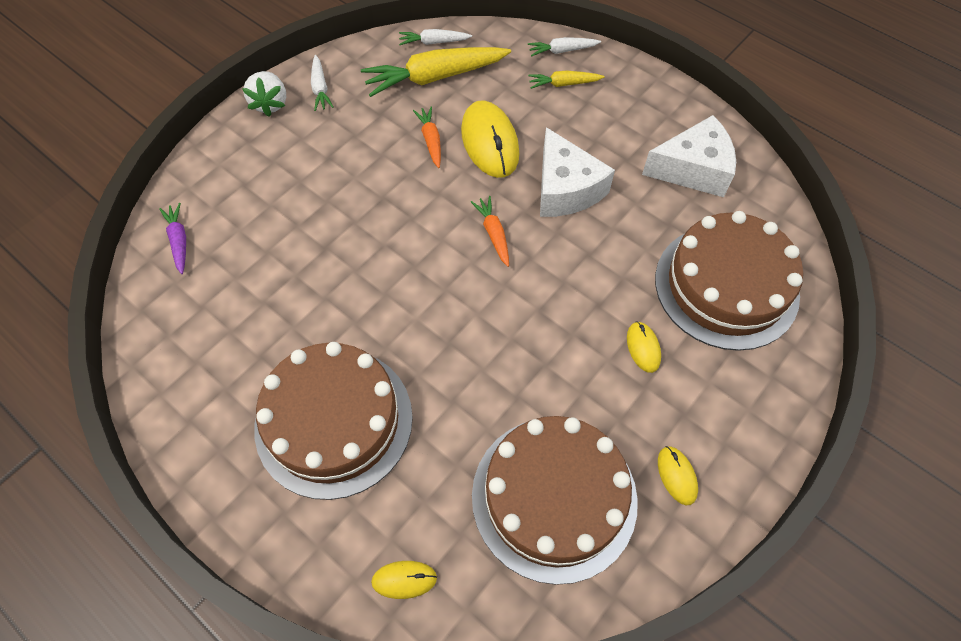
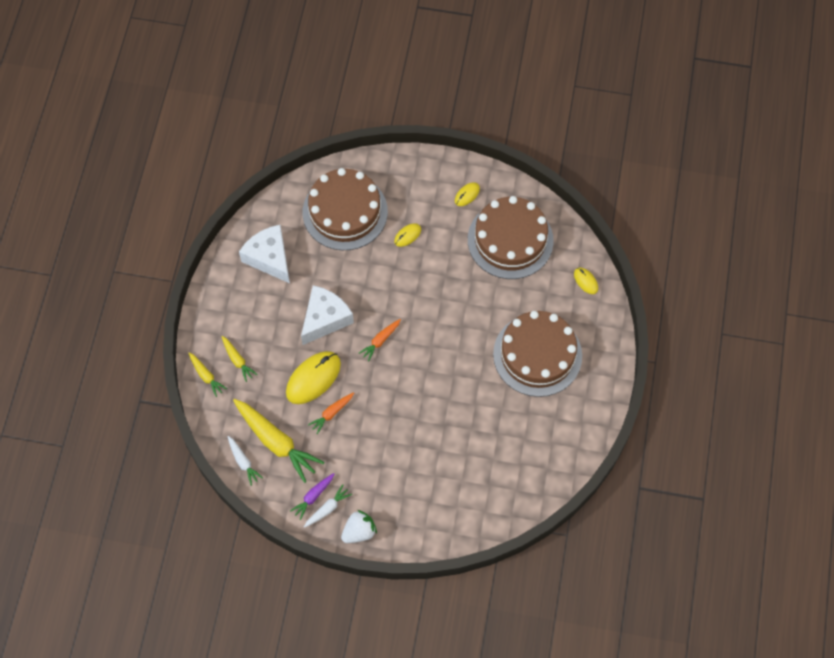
camera: 120 degrees left, 5 degrees up
purple carrot [159,203,186,274] -> purple carrot moved to [290,473,334,520]
white carrot [528,37,601,57] -> yellow carrot [189,352,227,397]

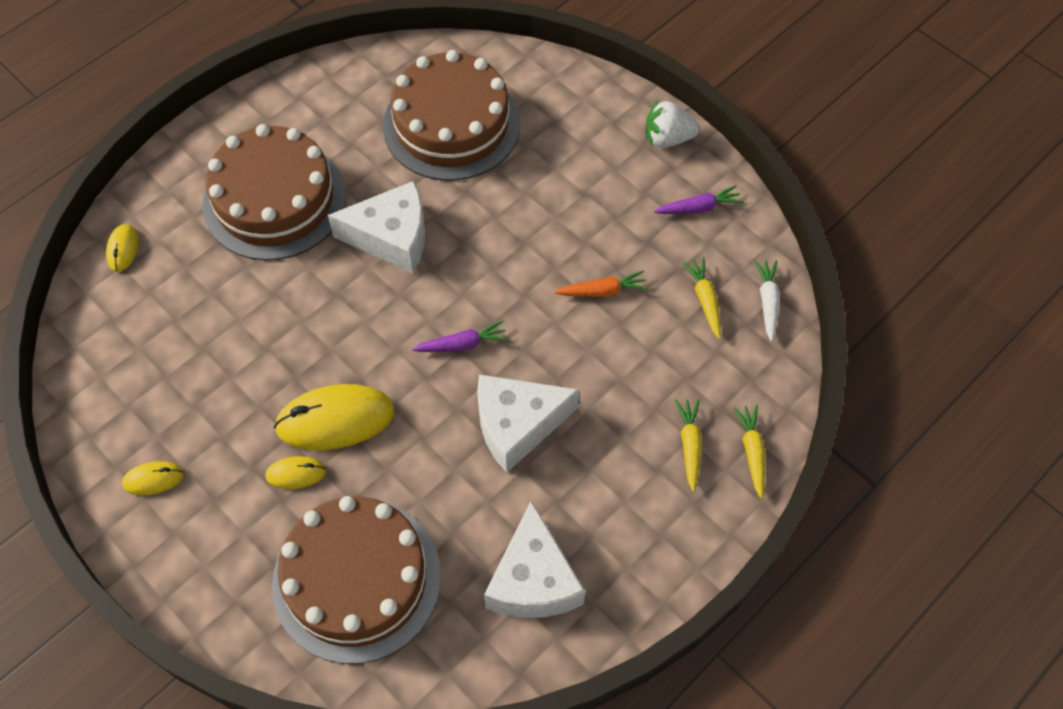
camera: 145 degrees left, 5 degrees down
yellow carrot [233,399,324,483] -> yellow carrot [682,257,721,339], size x0.50
yellow mouse [286,351,341,404] -> yellow mouse moved to [274,384,395,450]
white carrot [304,484,352,528] -> none
orange carrot [359,319,401,361] -> purple carrot [412,320,508,352]
brown cake [468,196,554,279] -> brown cake moved to [383,50,520,181]
none -> white cheese [328,181,425,273]

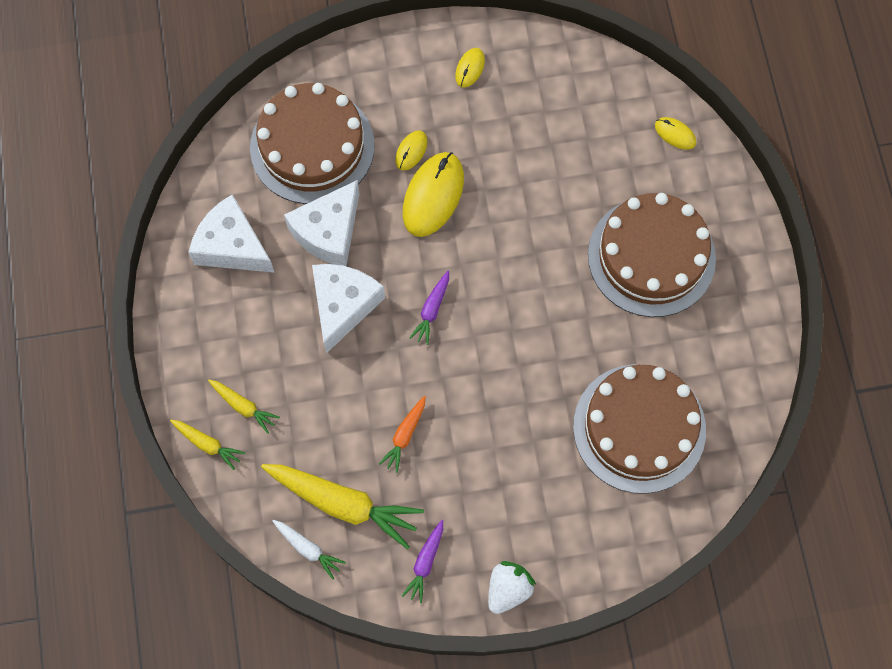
camera: 125 degrees right, 10 degrees up
white cheese [328,181,425,273] -> white cheese moved to [284,180,359,266]
yellow carrot [682,257,721,339] -> yellow carrot [261,464,424,549], size x2.00

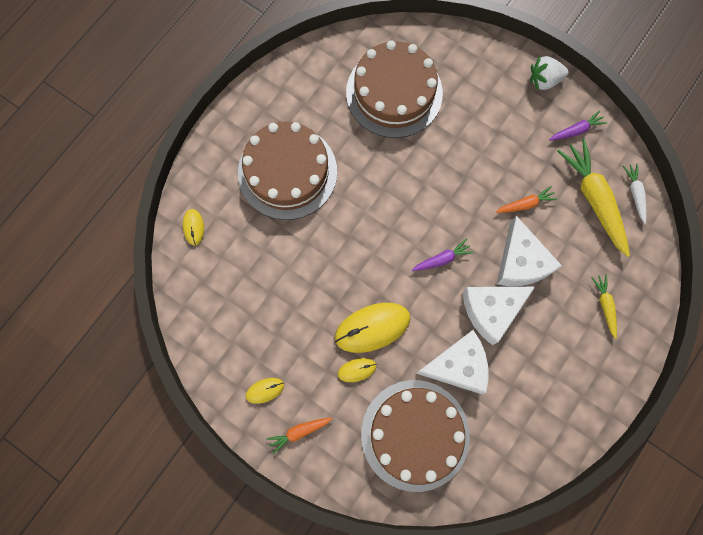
camera: 135 degrees left, 5 degrees up
yellow carrot [170,420,245,470] -> none
white cheese [188,194,274,273] -> white cheese moved to [497,216,562,286]
none -> orange carrot [266,417,333,454]

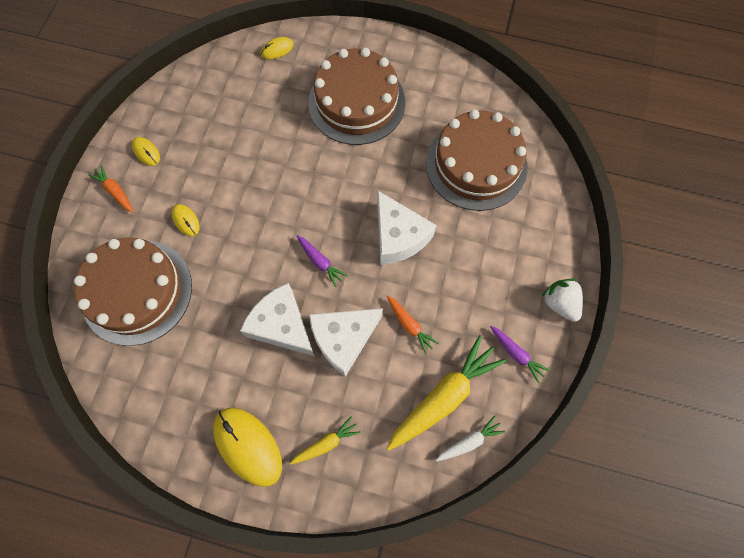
camera: 70 degrees right, 5 degrees down
yellow mouse [335,303,410,353] -> yellow mouse moved to [213,408,282,487]
white cheese [416,330,489,394] -> white cheese moved to [377,191,437,265]

